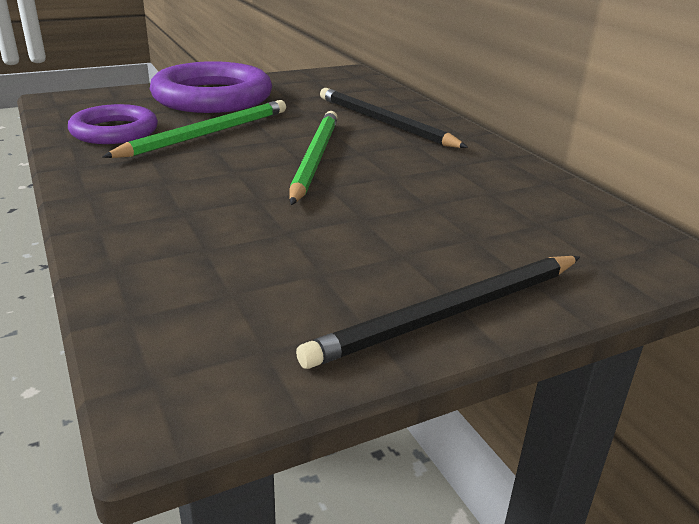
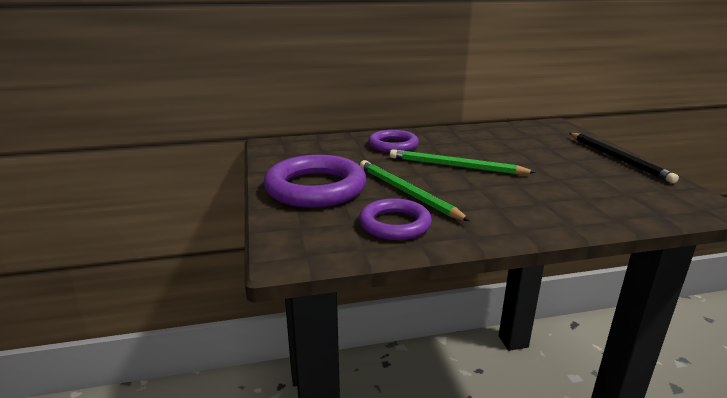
camera: 75 degrees left, 5 degrees down
black pencil [320,88,468,148] -> purple ring [368,130,419,153]

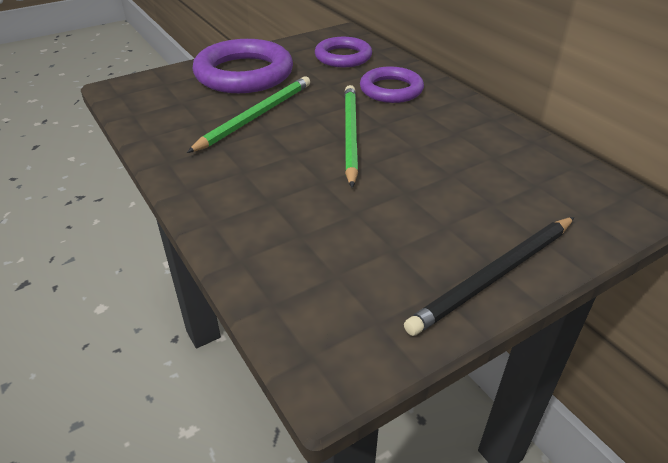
camera: 70 degrees right, 15 degrees up
purple ring [359,198,432,240] -> purple ring moved to [315,37,372,67]

